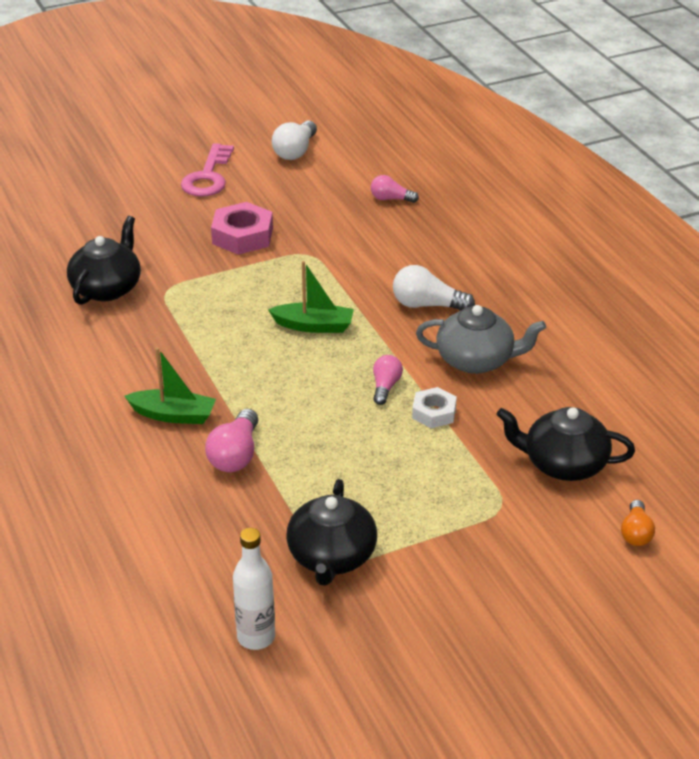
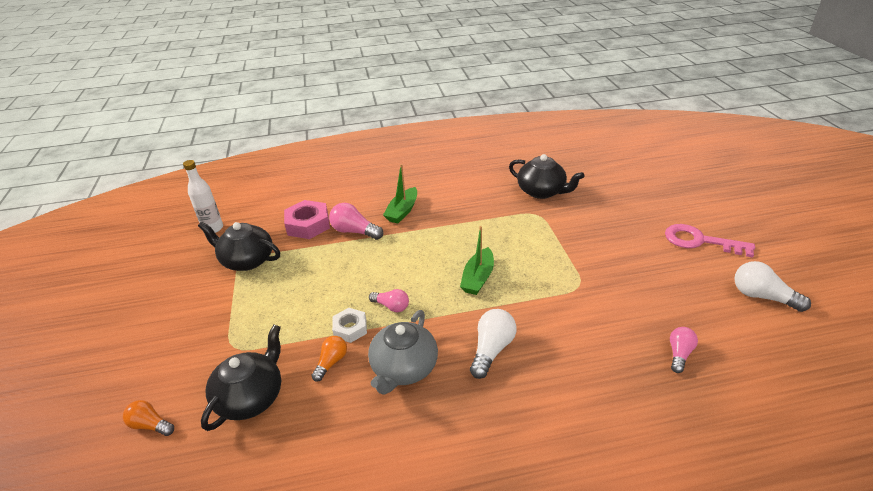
camera: 105 degrees right, 0 degrees up
pink nut [211,202,273,255] -> pink nut moved to [284,200,330,239]
none -> orange light bulb [311,336,347,382]

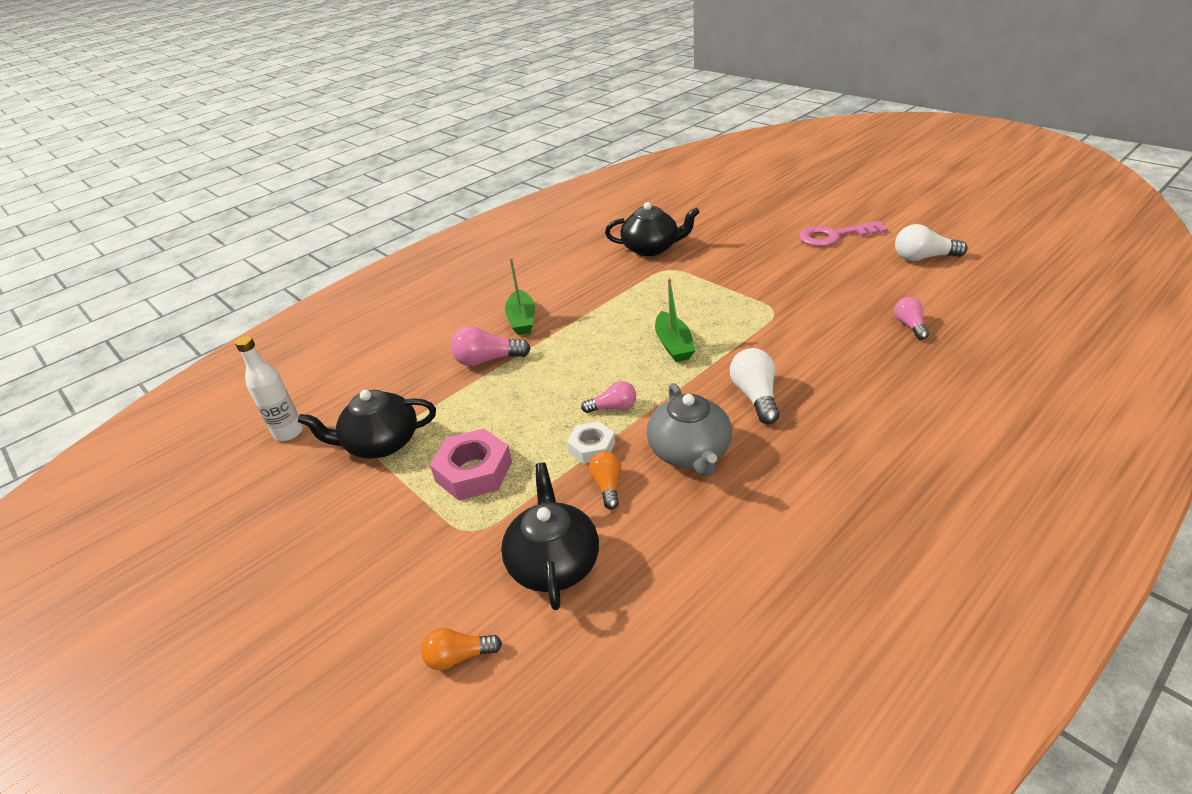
camera: 30 degrees left, 0 degrees up
pink nut [284,200,330,239] -> pink nut moved to [430,429,512,501]

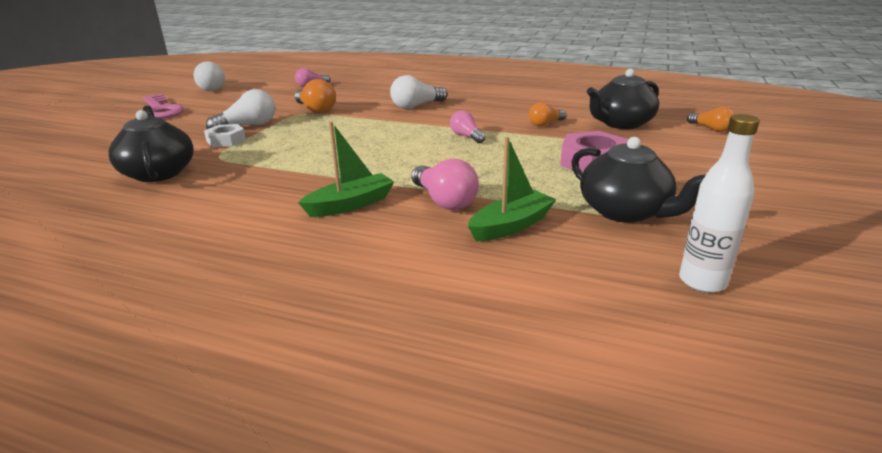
camera: 120 degrees left, 10 degrees down
white nut [567,421,615,464] -> white nut moved to [204,124,246,147]
grey teapot [647,383,732,476] -> none
green boat [655,278,696,362] -> green boat moved to [468,137,556,241]
none -> white light bulb [206,89,275,129]
none -> orange light bulb [295,79,336,113]

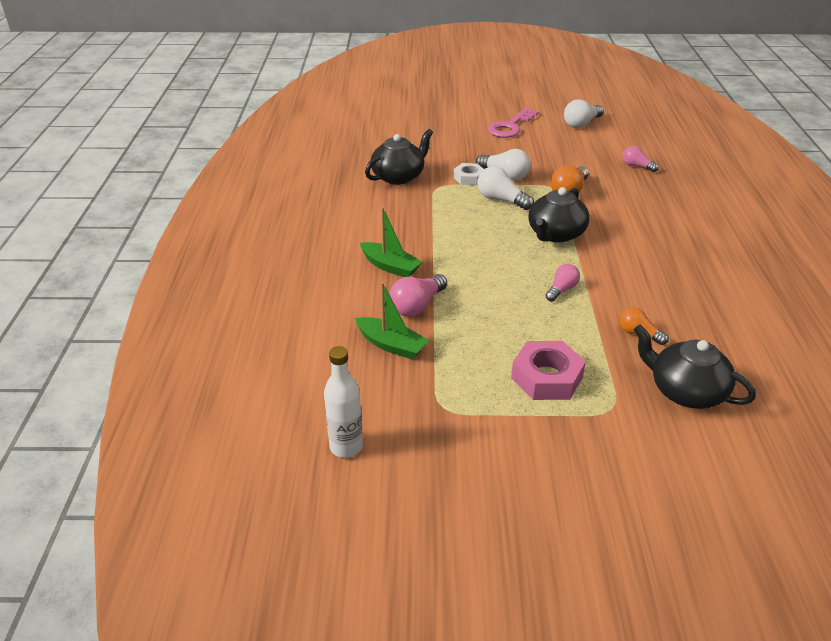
camera: 70 degrees right, 10 degrees up
white light bulb [390,75,447,109] -> white light bulb moved to [477,166,534,210]
black teapot [571,137,706,223] -> black teapot moved to [528,187,590,243]
orange light bulb [687,107,735,132] -> none

